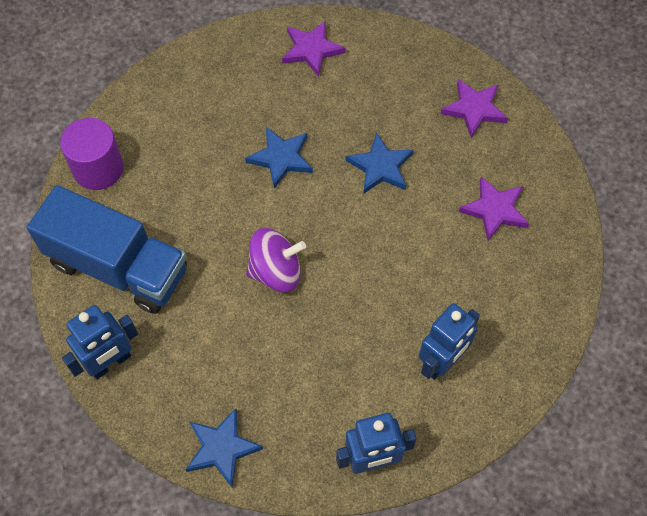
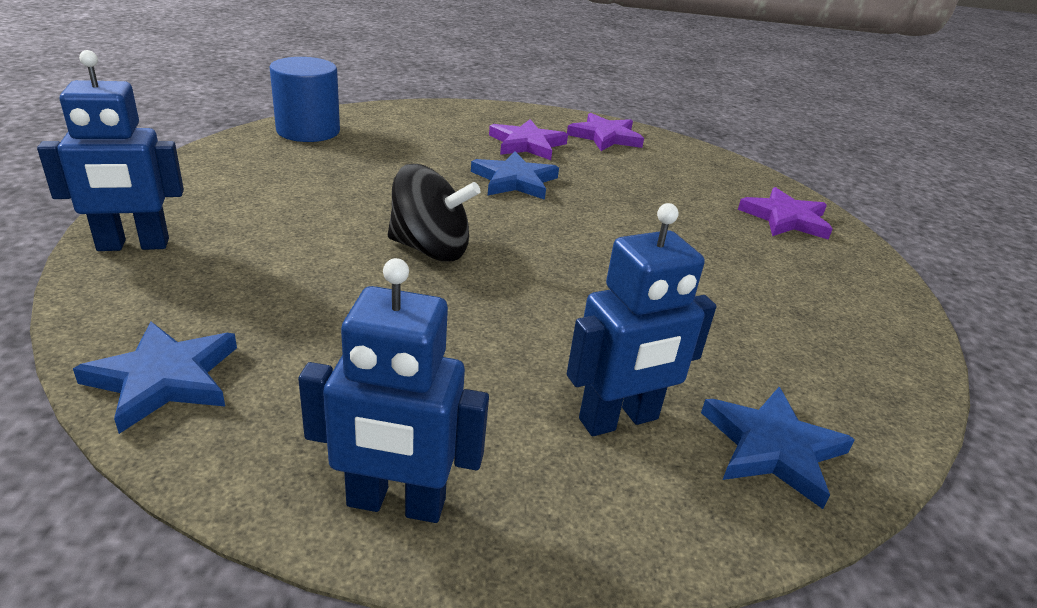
camera: 20 degrees right, 30 degrees down
blue truck [27,185,187,314] -> none
purple cylinder [60,118,124,190] -> blue cylinder [270,57,340,142]
purple spinning top [246,228,306,292] -> black spinning top [388,164,480,262]
blue star [345,132,413,194] -> blue star moved to [701,387,855,509]
purple star [458,176,529,241] -> purple star moved to [489,119,568,160]

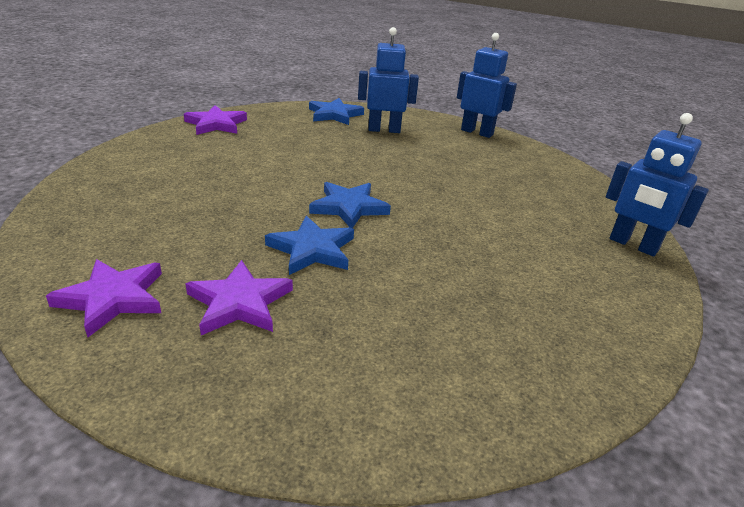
camera: 155 degrees left, 0 degrees up
blue robot [37,50,184,251] -> blue robot turned 150 degrees counterclockwise [606,113,709,256]
blue star [73,322,237,434] -> blue star moved to [309,182,391,228]
blue cylinder [270,57,340,142] -> none
black spinning top [388,164,480,262] -> none
purple star [738,187,832,240] -> purple star moved to [184,105,247,135]

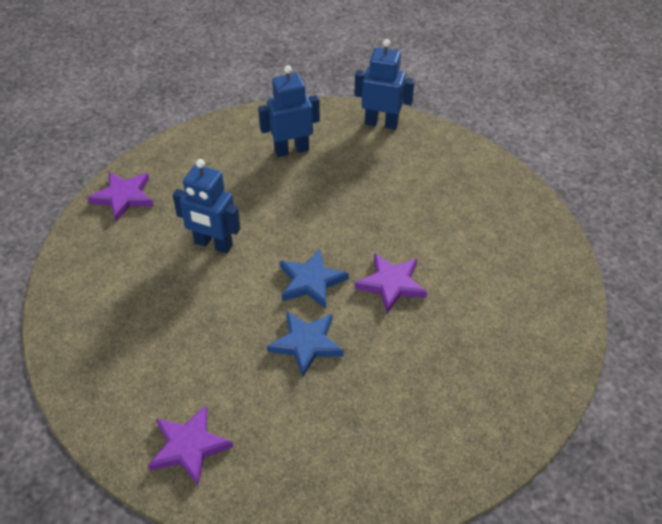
camera: 15 degrees left, 15 degrees up
purple star [185,260,293,335] -> purple star moved to [355,253,427,314]
blue star [309,98,364,125] -> none
blue robot [606,113,709,256] -> blue robot moved to [173,159,240,254]

